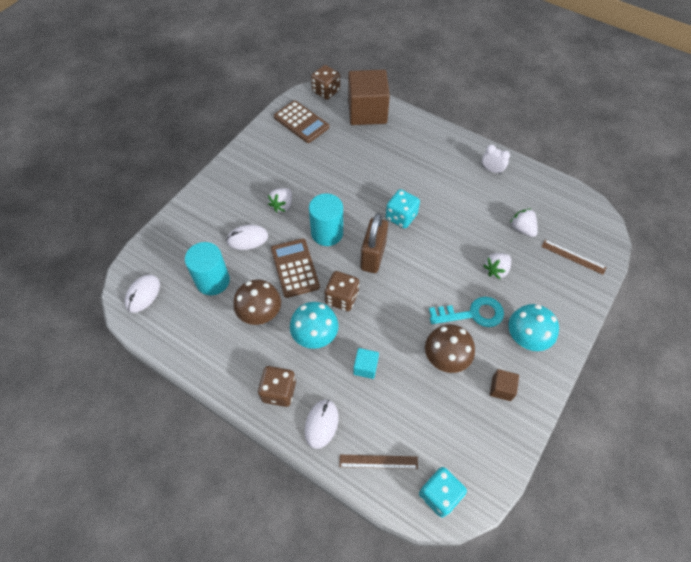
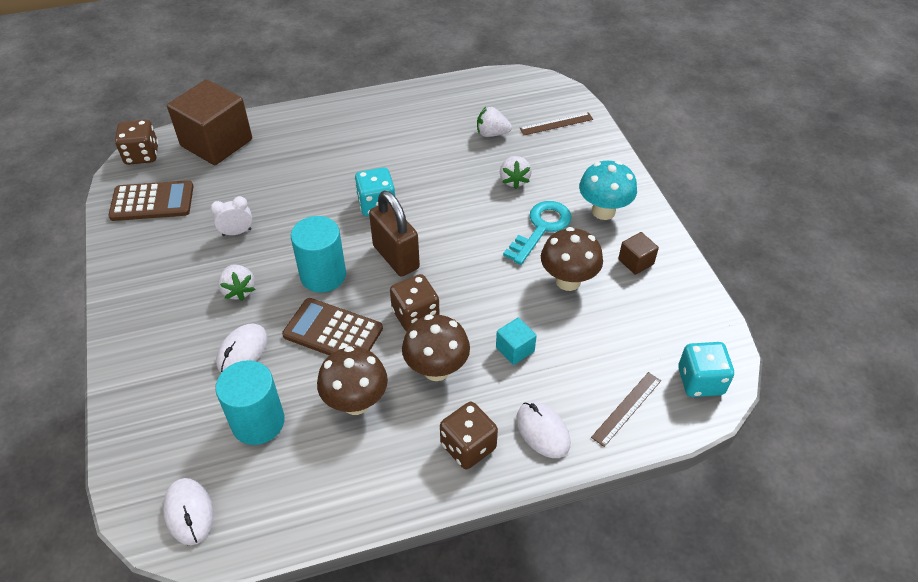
camera: 50 degrees left, 10 degrees down
turquoise mushroom [290,302,339,349] -> brown mushroom [402,315,470,381]
white clock [482,145,510,174] -> white clock moved to [210,196,252,236]

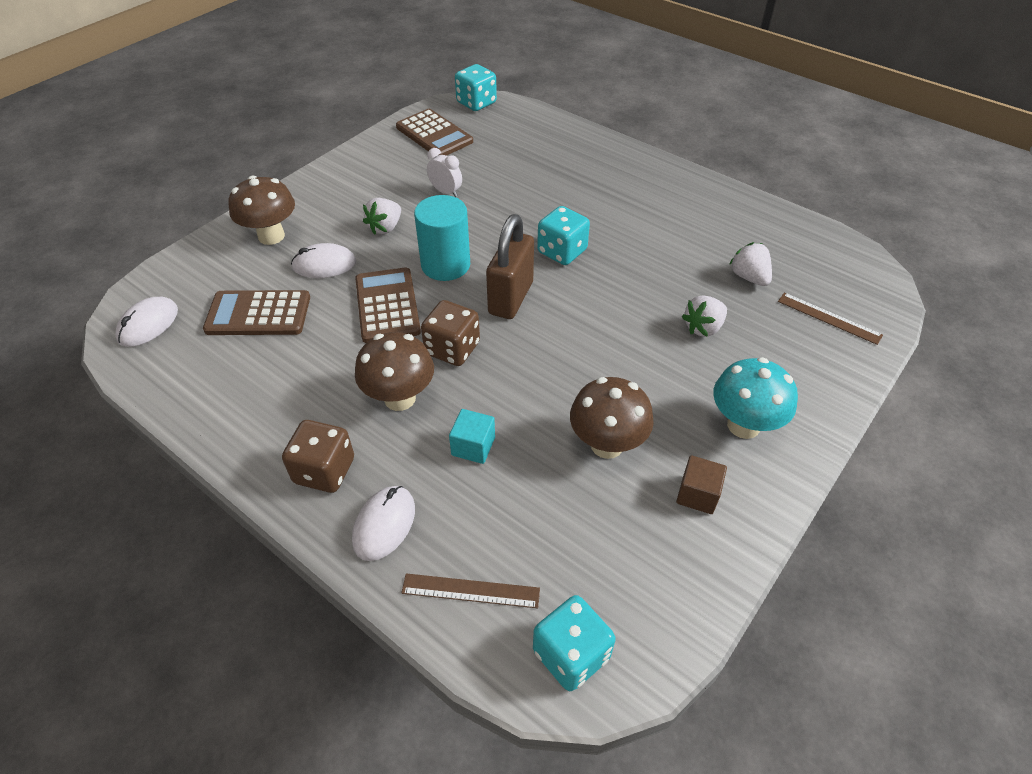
camera: 55 degrees right, 0 degrees up
brown dice [115,120,158,165] -> turquoise dice [455,64,497,111]
brown cube [167,79,252,165] -> none
turquoise cylinder [215,360,285,445] -> brown calculator [203,290,310,335]
brown mushroom [317,346,388,415] -> brown mushroom moved to [228,176,295,245]
turquoise key [503,201,572,265] -> none

